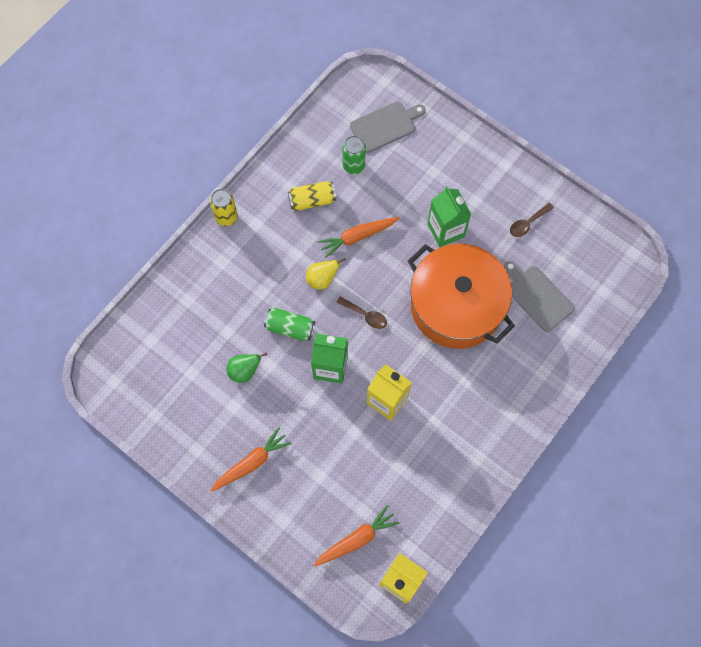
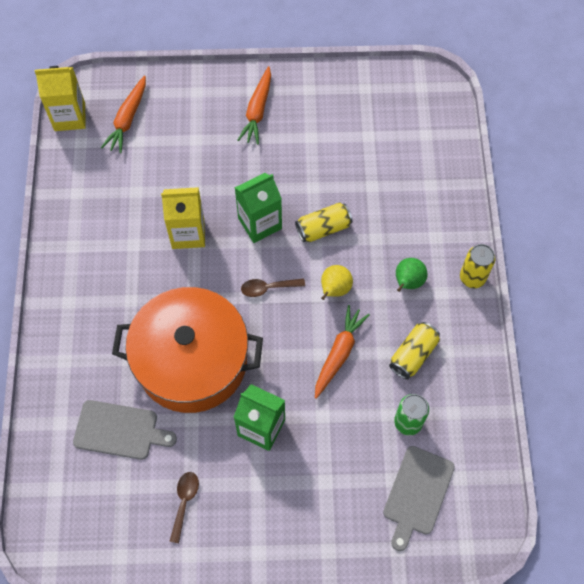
camera: 140 degrees right, 5 degrees down
green pear [227,353,267,383] -> green pear moved to [396,258,428,292]
green can [264,308,315,341] -> yellow can [295,202,352,242]

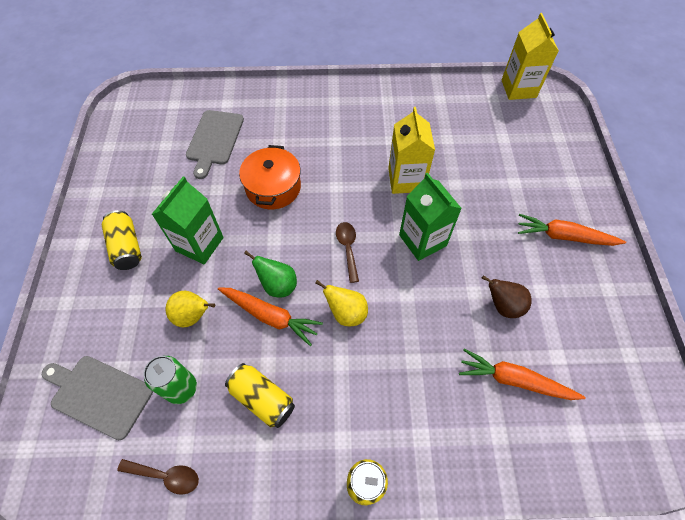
camera: 90 degrees right, 5 degrees down
orange carrot [101,75,146,153] -> orange carrot moved to [459,349,585,400]
orange pot [112,287,263,413] -> orange pot [239,145,301,209], size x0.54
brown spoon [170,472,199,543] -> brown spoon moved to [117,459,199,495]
yellow can [295,202,352,242] -> yellow can moved to [102,210,142,270]
green pear [396,258,428,292] -> green pear moved to [244,250,297,297]
none -> yellow pear [166,291,215,328]
none -> brown pear [482,275,531,318]

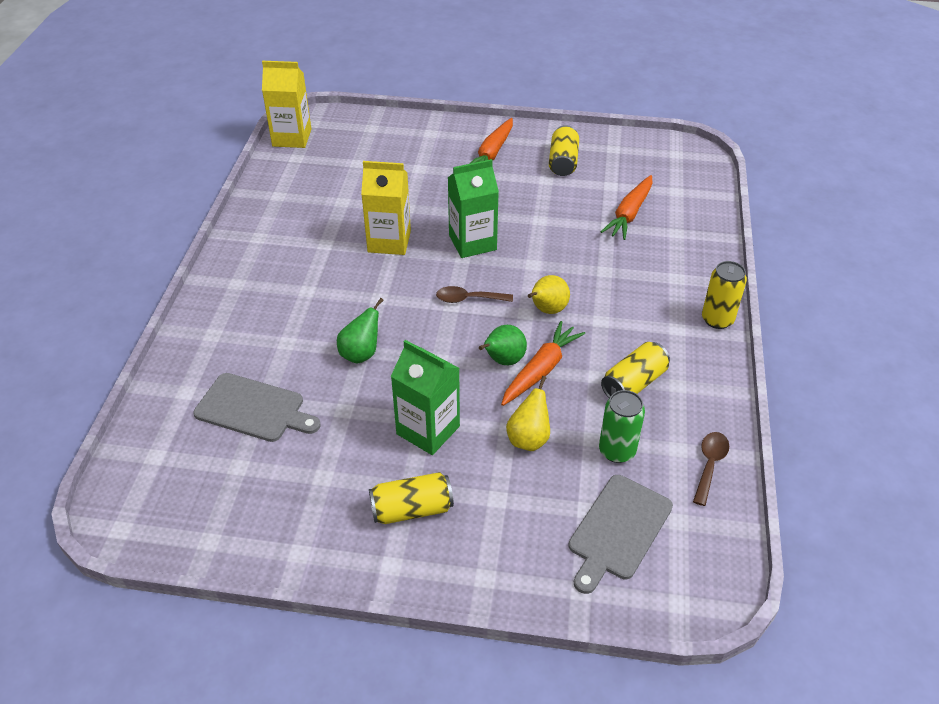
camera: 80 degrees left, 15 degrees down
orange pot [239,145,301,209] -> green pear [337,298,384,364]
brown pear [482,275,531,318] -> none
none -> yellow can [549,125,579,176]

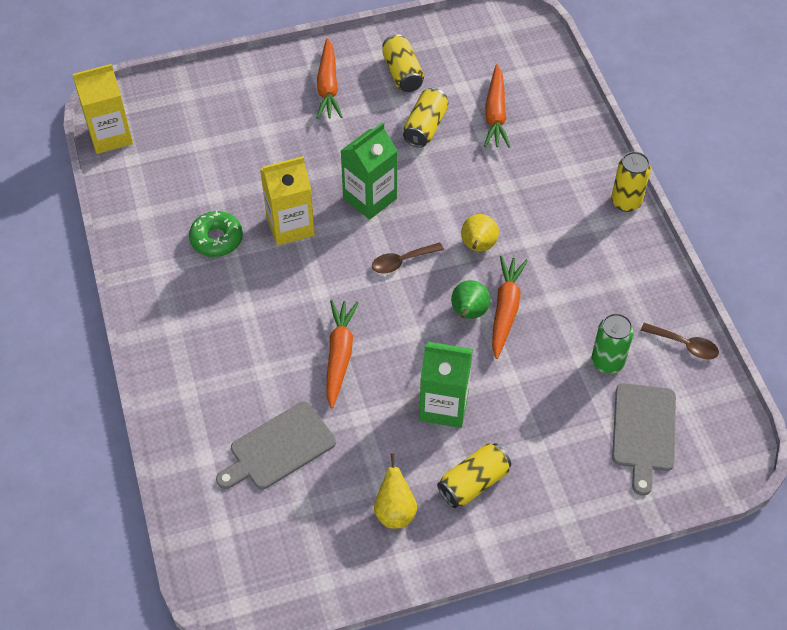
camera: 25 degrees left, 10 degrees up
grey cutting board [193,373,321,442] -> grey cutting board turned 150 degrees clockwise [216,402,336,489]
green pear [337,298,384,364] -> orange carrot [326,300,359,408]
yellow pear [506,376,550,451] -> yellow pear moved to [374,453,417,529]
yellow can [601,342,670,398] -> yellow can moved to [403,88,449,148]
brown spoon [693,432,729,506] -> brown spoon turned 120 degrees clockwise [641,323,719,360]
none -> green donut [189,210,243,257]

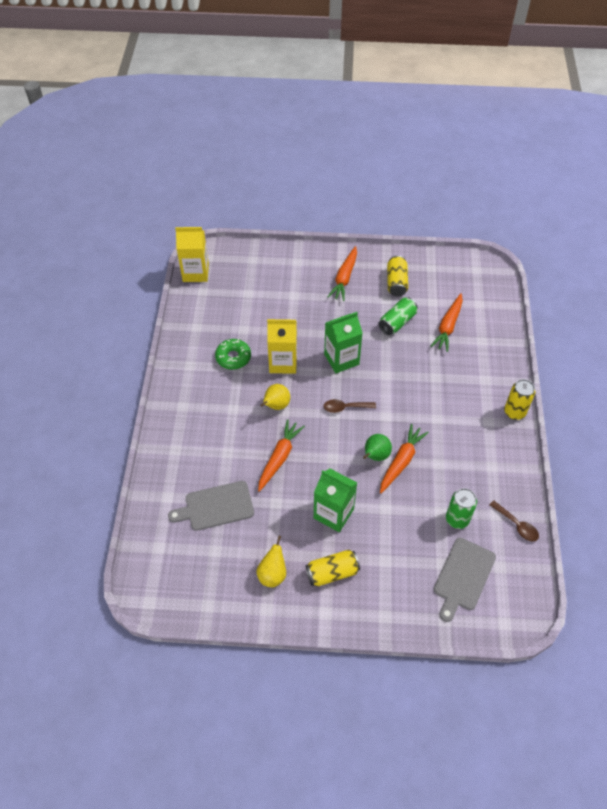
camera: 20 degrees right, 0 degrees up
yellow can [403,88,449,148] -> green can [379,297,418,335]
yellow pear [461,214,499,251] -> yellow pear moved to [260,384,290,410]

